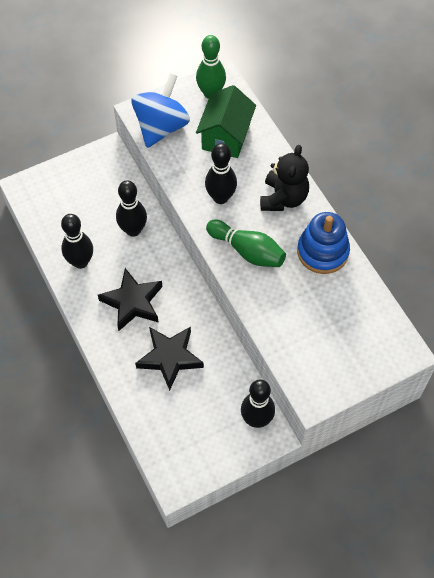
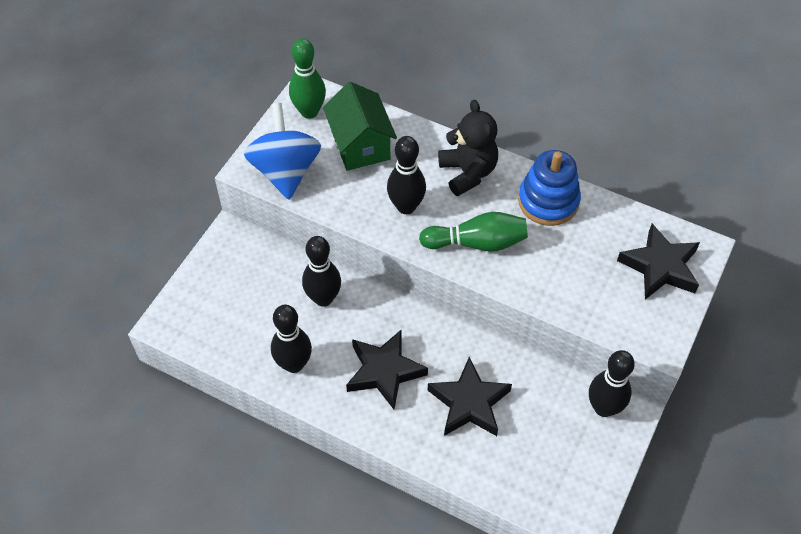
camera: 35 degrees left, 5 degrees down
none -> black star [617,224,700,300]

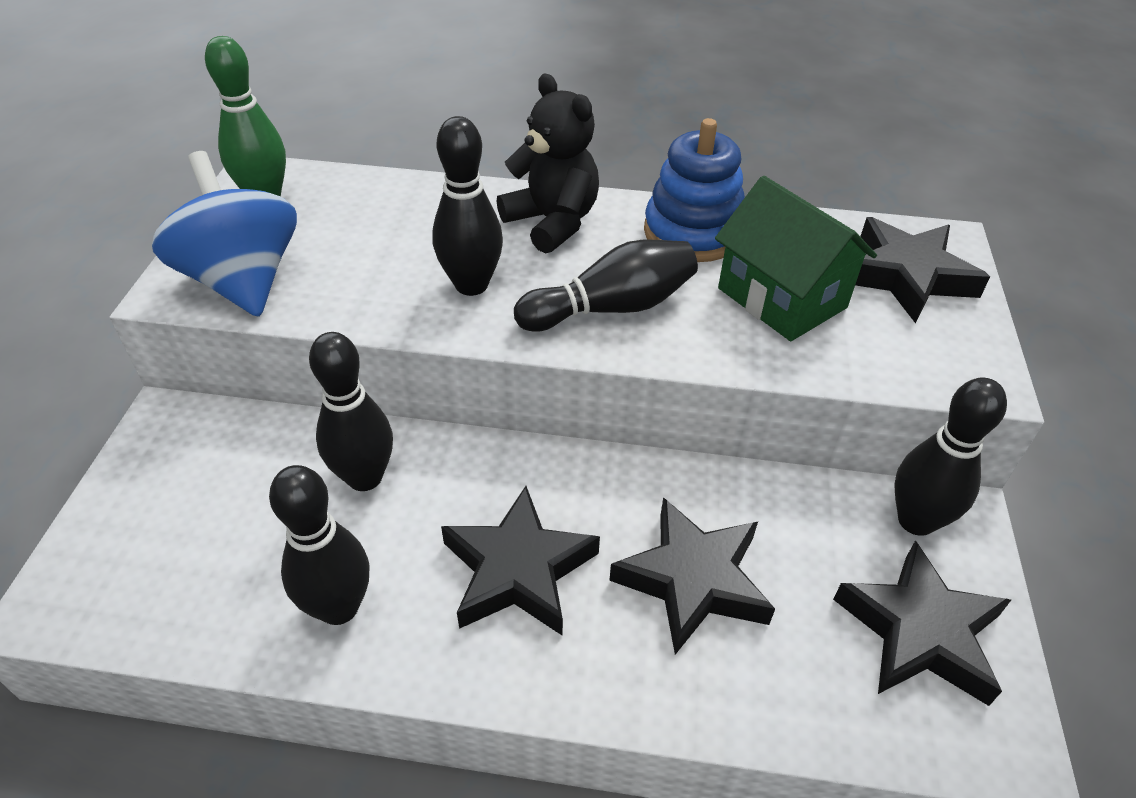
camera: 20 degrees left, 10 degrees down
green house [323,82,397,171] -> green house moved to [715,176,877,341]
green bowling pin [419,212,528,251] -> black bowling pin [514,240,698,332]
none -> black star [833,540,1011,706]

